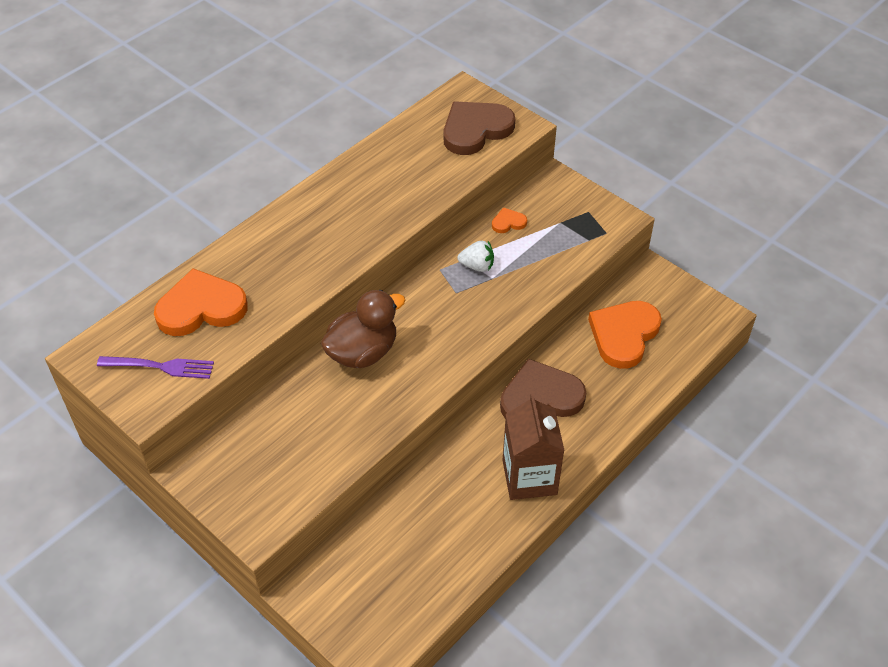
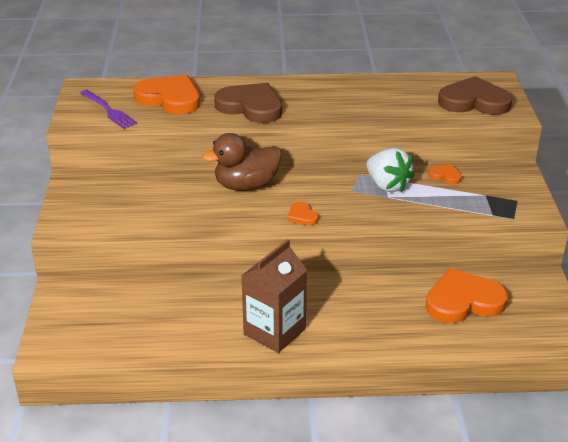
camera: 45 degrees right, 15 degrees down
brown duck [321,290,406,368] -> brown duck turned 150 degrees clockwise [202,133,282,191]
white strawberry [458,241,494,272] -> white strawberry [366,148,415,193], size x1.57
brown heart [500,359,586,419] -> brown heart moved to [214,83,282,123]
none -> orange heart [288,202,318,225]

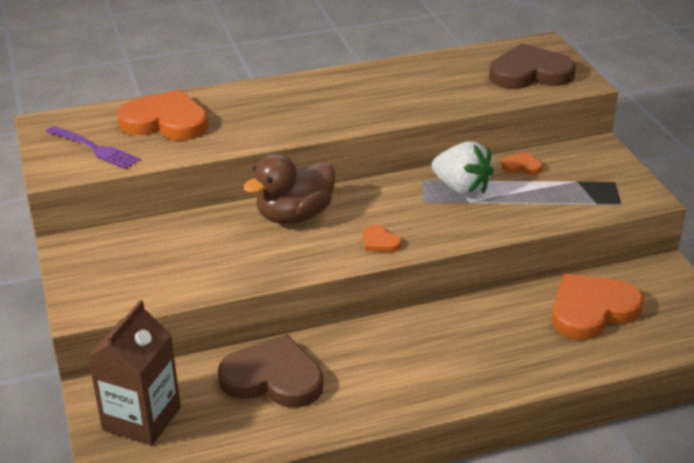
camera: 15 degrees left, 0 degrees up
brown heart [214,83,282,123] -> brown heart moved to [218,334,323,407]
brown carton [241,239,307,353] -> brown carton moved to [87,300,181,446]

